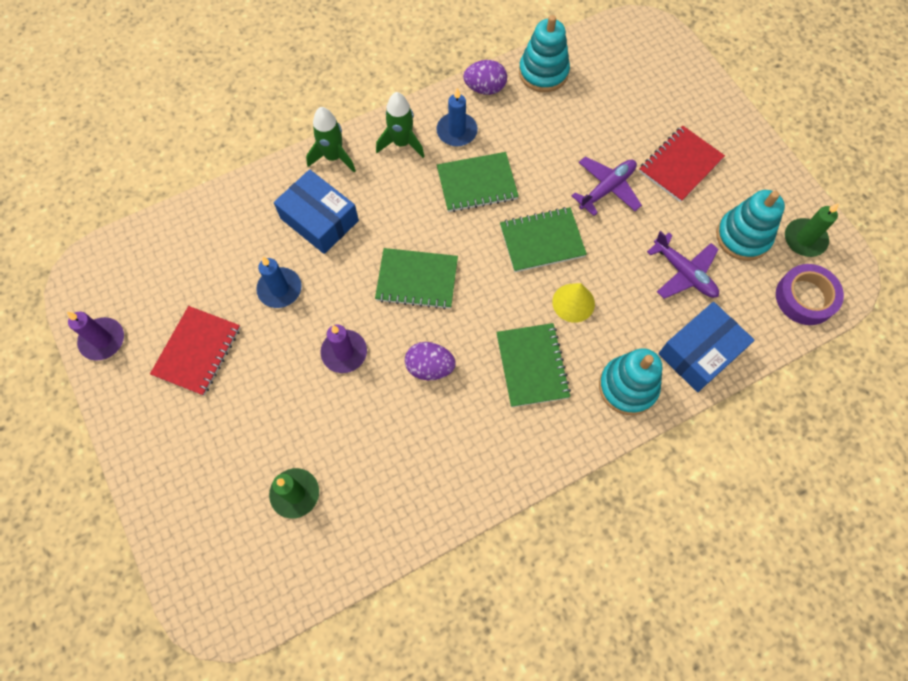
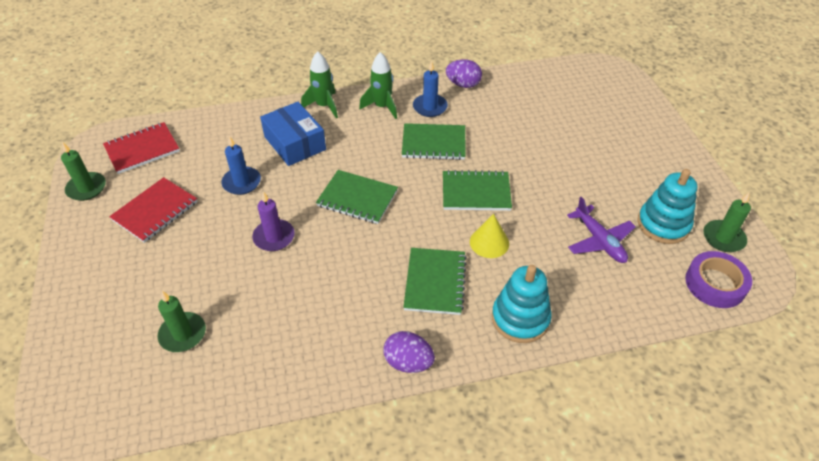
camera: 15 degrees right, 20 degrees down
purple candle [67,312,124,361] -> green candle [61,142,106,201]
purple egg [405,342,456,380] -> purple egg moved to [384,331,435,373]
turquoise stacking toy [519,15,570,92] -> none
purple plane [572,156,642,216] -> none
red notebook [639,126,725,202] -> red notebook moved to [103,122,180,174]
blue box [658,302,755,392] -> none

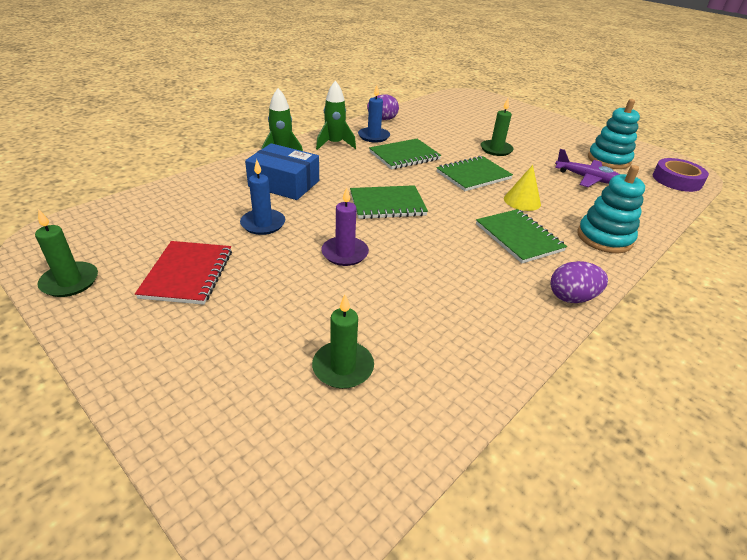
camera: 35 degrees left, 10 degrees down
red notebook [103,122,180,174] -> none
green candle [703,193,751,252] -> green candle moved to [481,99,514,156]

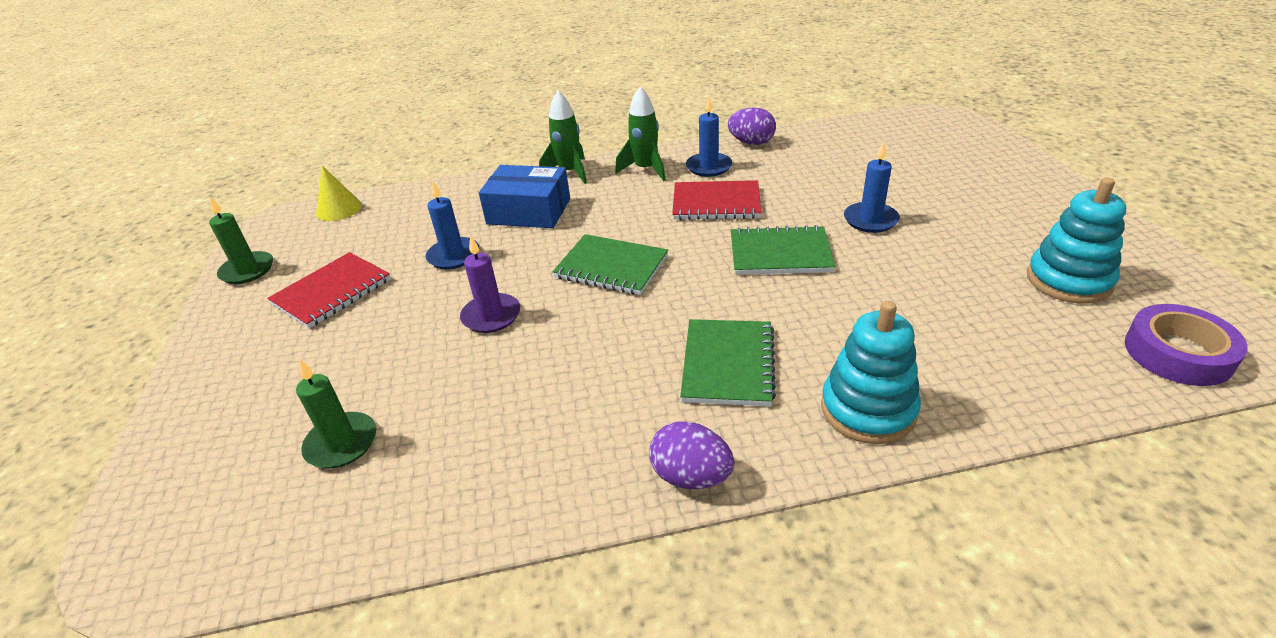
camera: 40 degrees right, 0 degrees up
blue box [245,143,319,200] -> blue box turned 45 degrees counterclockwise [479,165,570,228]
green notebook [369,139,441,169] -> red notebook [672,180,761,220]
green candle [481,99,514,156] -> blue candle [844,141,900,233]
yellow cone [504,165,541,211] -> yellow cone moved to [316,166,362,221]
purple plane [555,149,619,187] -> none

